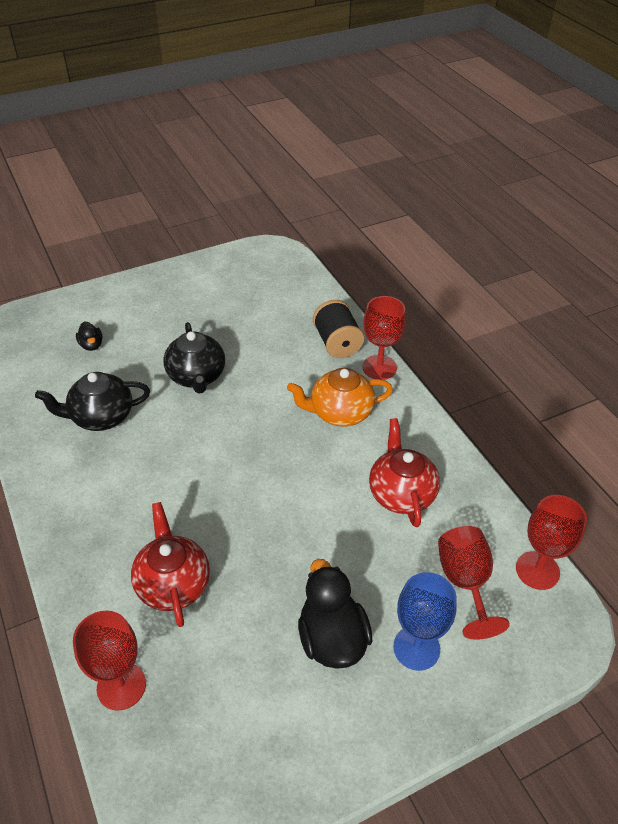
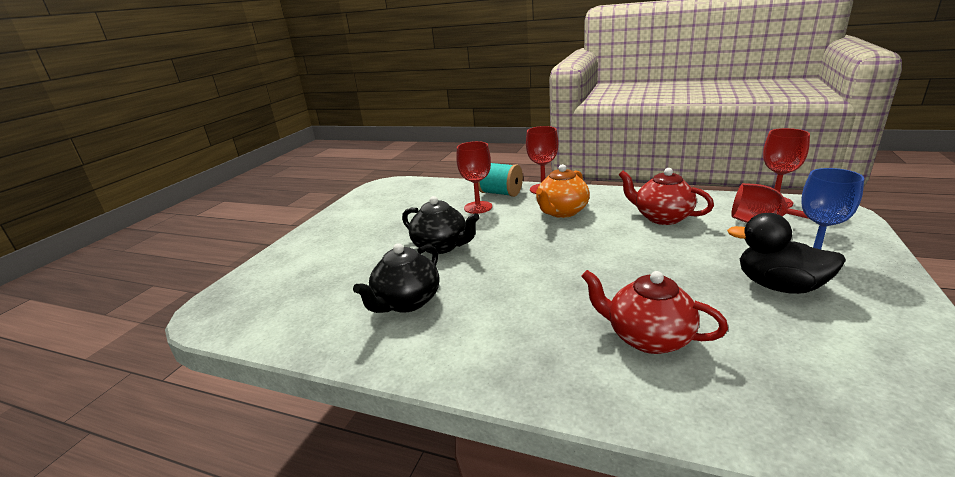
camera: 40 degrees left, 20 degrees down
red goblet [73,611,146,711] -> red goblet moved to [456,141,492,214]
black duck [76,322,103,351] -> none
black spool [313,300,364,358] -> turquoise spool [478,163,523,197]

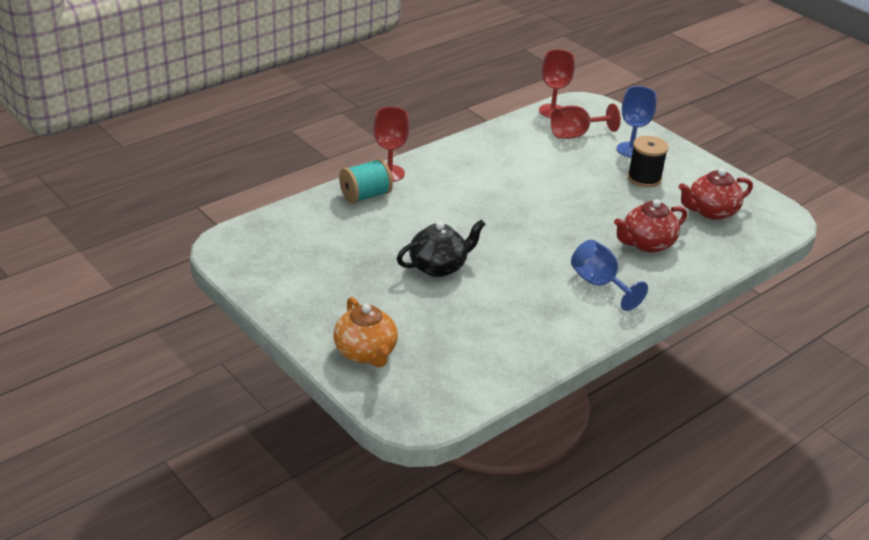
camera: 65 degrees left, 10 degrees up
black teapot [353,243,440,313] -> none
red goblet [456,141,492,214] -> none
orange teapot [536,164,590,218] -> orange teapot moved to [333,297,398,368]
red teapot [619,168,714,225] -> red teapot moved to [679,168,753,220]
black duck [727,213,846,294] -> black spool [627,136,669,188]
none -> blue goblet [571,240,648,311]

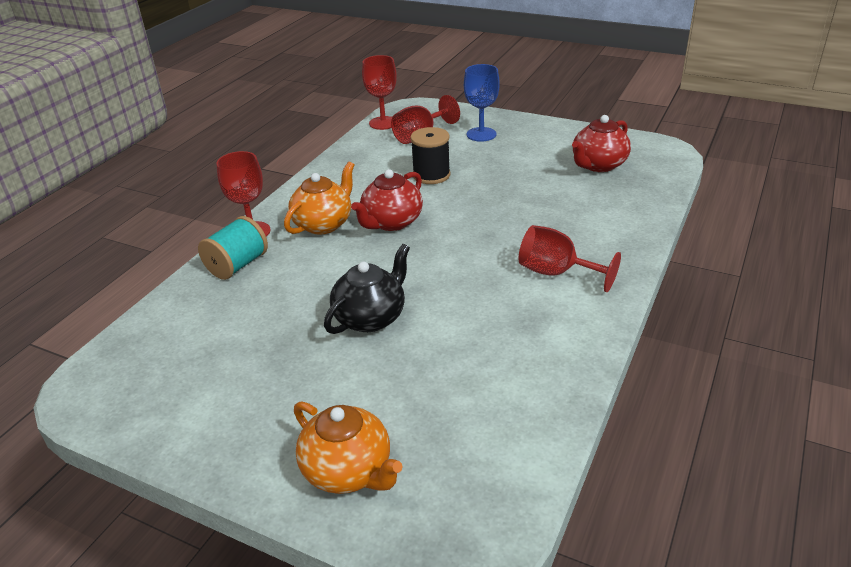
camera: 20 degrees left, 0 degrees up
blue goblet [571,240,648,311] -> red goblet [519,225,621,292]
red teapot [614,199,687,253] -> red teapot moved to [351,169,423,231]
black spool [627,136,669,188] -> black spool moved to [410,127,451,184]
none -> orange teapot [284,162,354,234]

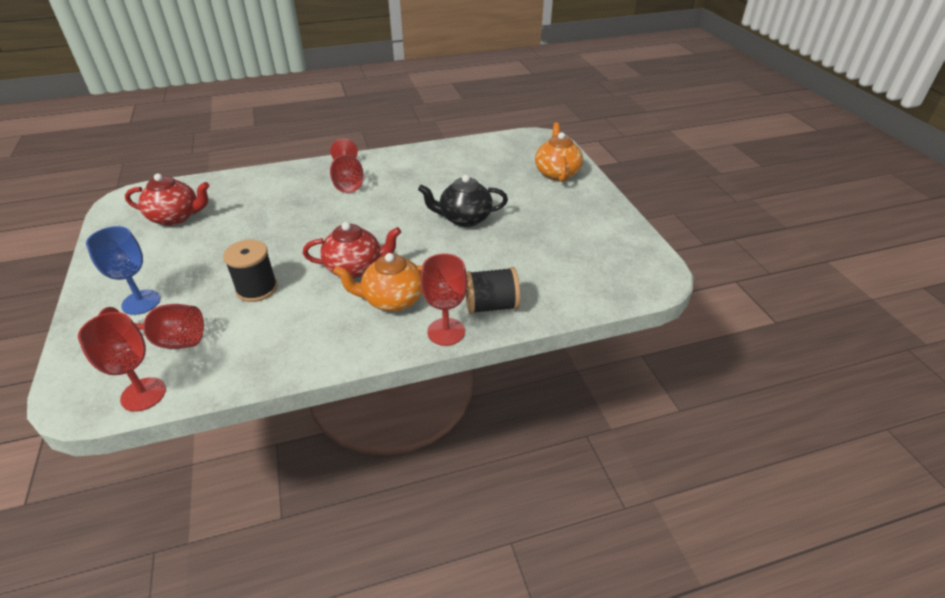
camera: 135 degrees left, 5 degrees up
turquoise spool [198,216,268,280] -> black spool [465,267,520,314]

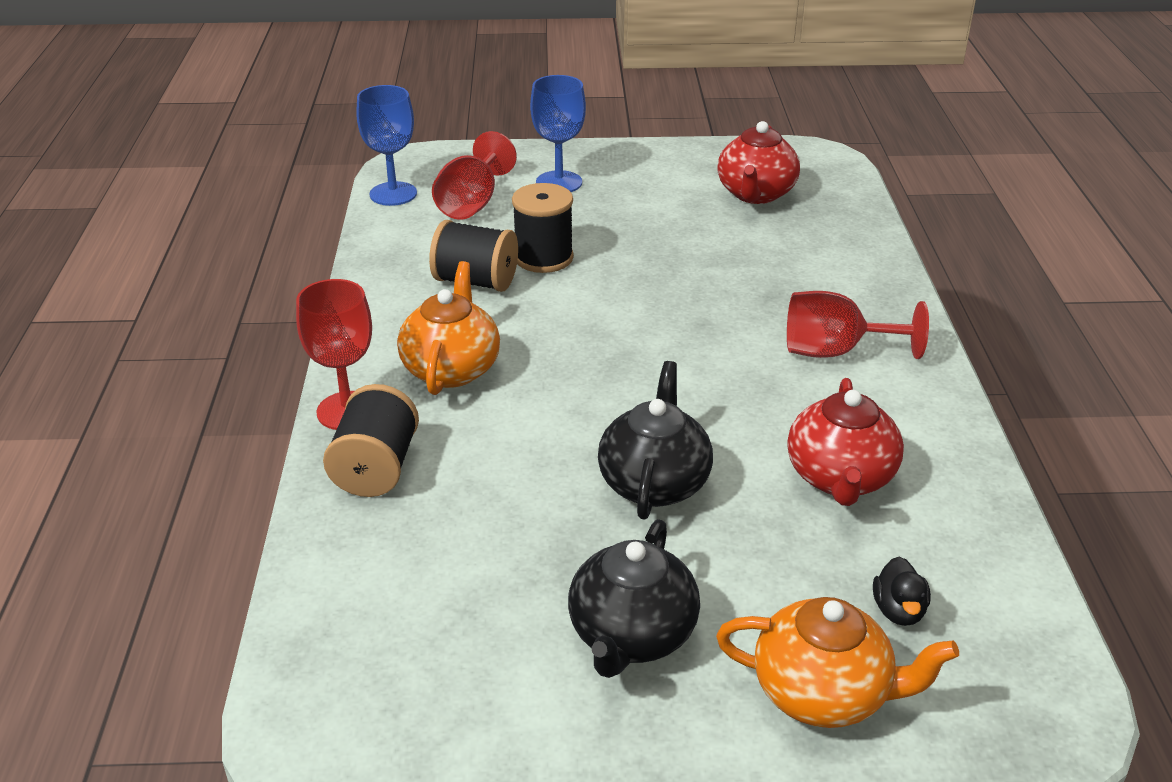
camera: 105 degrees right, 5 degrees down
red goblet [78,312,166,412] -> blue goblet [356,85,417,206]
red teapot [303,222,401,278] -> red teapot moved to [787,378,904,506]
none -> black spool [429,220,518,292]
none -> black teapot [568,519,700,678]
none -> black duck [873,557,931,626]

